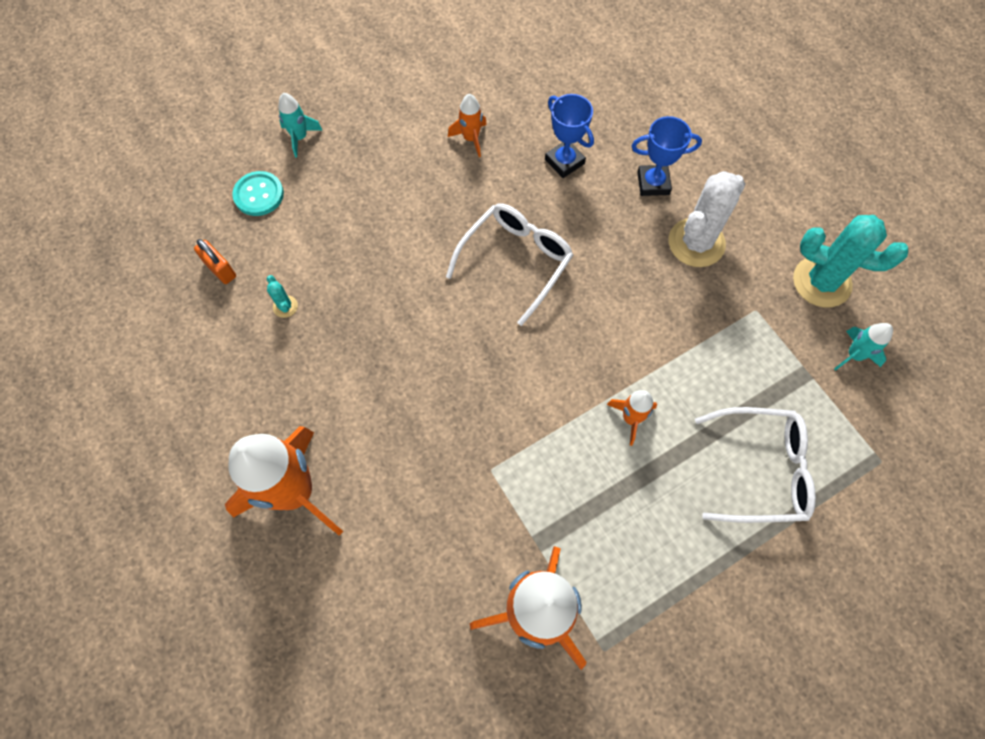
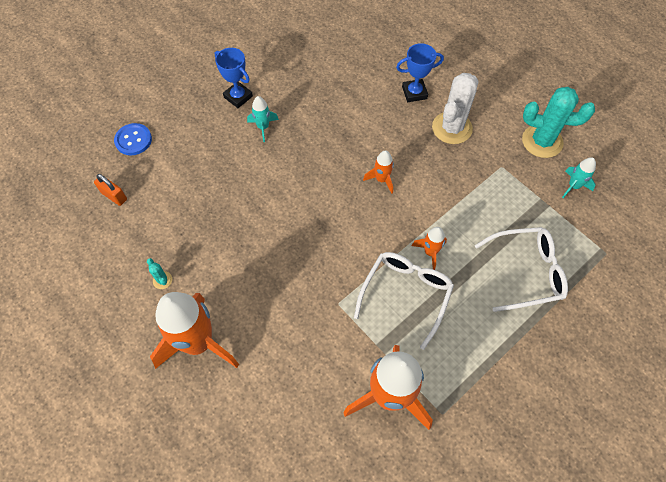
camera: 10 degrees left, 5 degrees down
turquoise button [232,171,284,216] -> blue button [114,123,152,155]
turquoise cactus [267,275,298,318] -> turquoise cactus moved to [147,258,172,289]
turquoise rocket [278,93,322,158] -> turquoise rocket moved to [247,96,279,142]
white glasses [446,203,573,326] -> white glasses moved to [354,252,454,350]
orange rocket [448,94,487,157] -> orange rocket moved to [363,151,394,194]
blue trophy [545,94,594,178] -> blue trophy moved to [215,48,253,108]

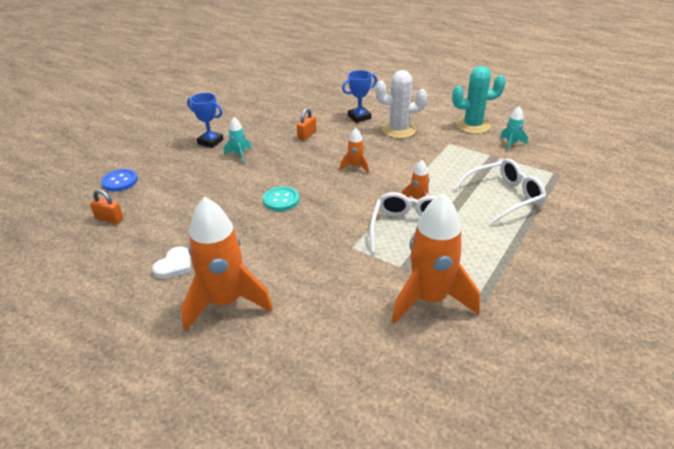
camera: 15 degrees left, 25 degrees down
turquoise cactus [147,258,172,289] -> white heart [152,246,191,279]
white cactus [432,73,479,144] -> white cactus turned 75 degrees clockwise [375,70,427,138]
none -> turquoise button [263,186,299,211]
none -> orange padlock [297,108,316,141]

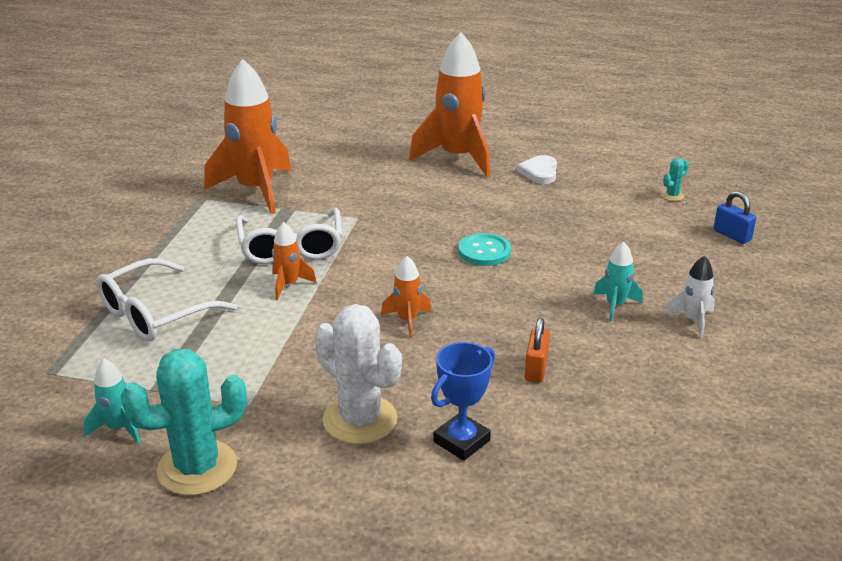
camera: 160 degrees right, 5 degrees down
orange padlock [90,189,123,224] -> turquoise cactus [661,158,689,201]
blue button [101,169,138,191] -> blue padlock [713,191,756,244]
blue trophy [187,93,224,148] -> white rocket [664,256,715,338]
white cactus [375,70,427,138] -> white cactus turned 60 degrees clockwise [314,304,402,444]

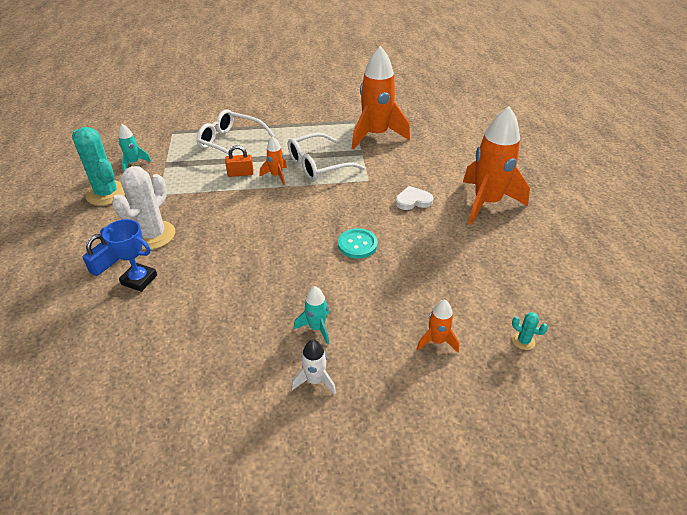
camera: 70 degrees right, 10 degrees up
orange rocket [381,256,432,338] -> orange rocket moved to [416,300,459,352]
white heart [517,155,557,184] -> white heart moved to [396,186,433,210]
orange padlock [525,318,550,382] -> orange padlock moved to [225,145,253,177]
blue padlock [713,191,756,244] -> blue padlock moved to [83,234,119,276]

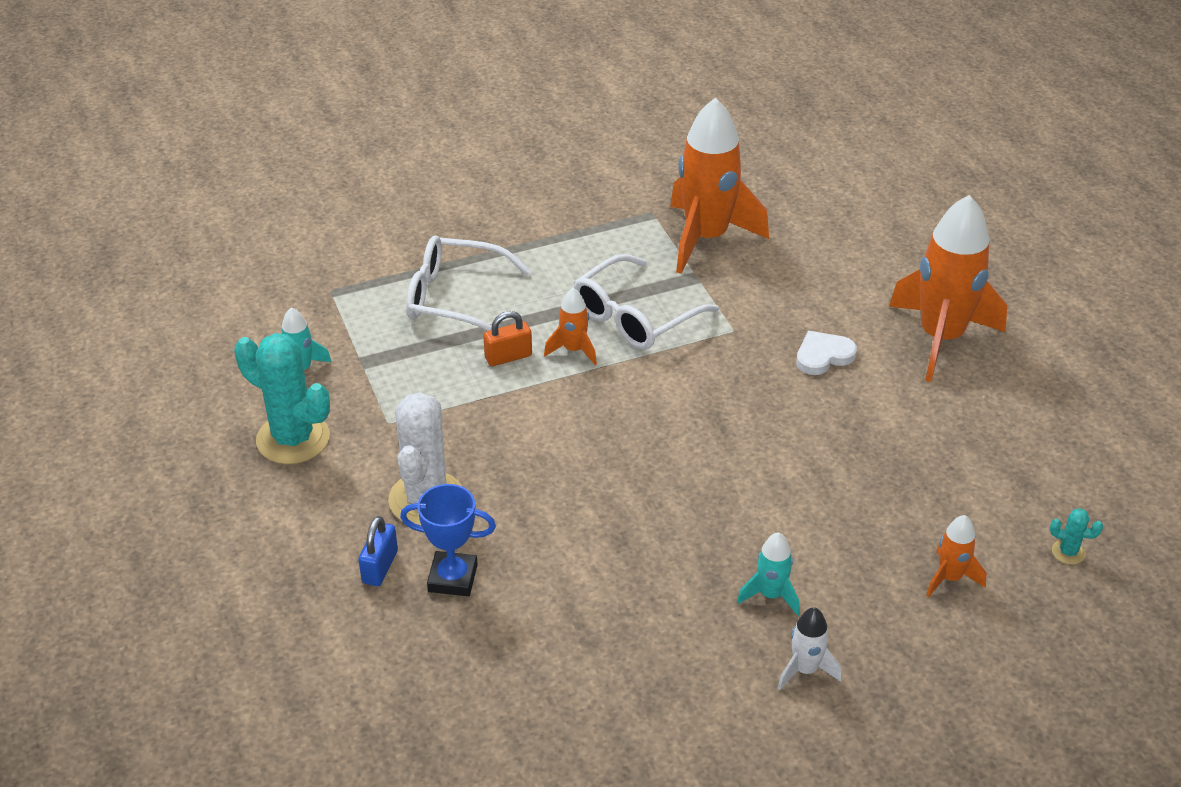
camera: 15 degrees left, 0 degrees up
turquoise button [338,228,378,259] -> none

